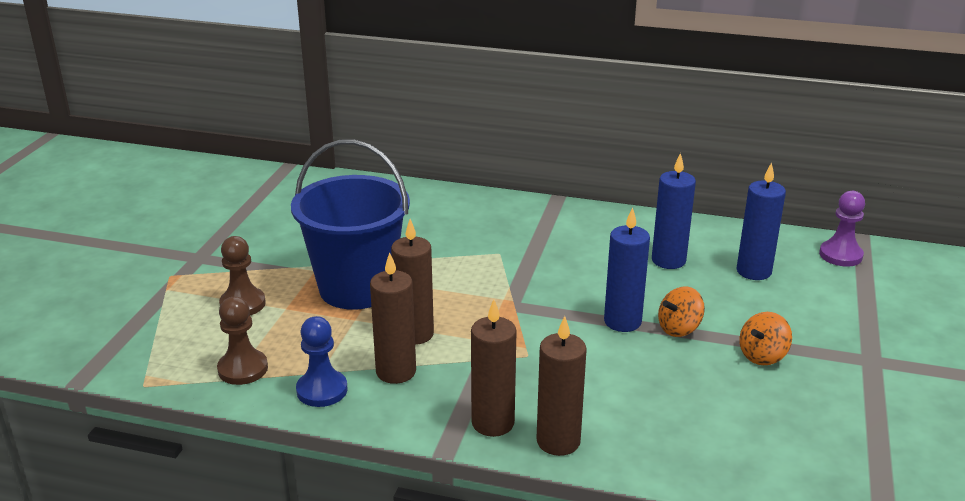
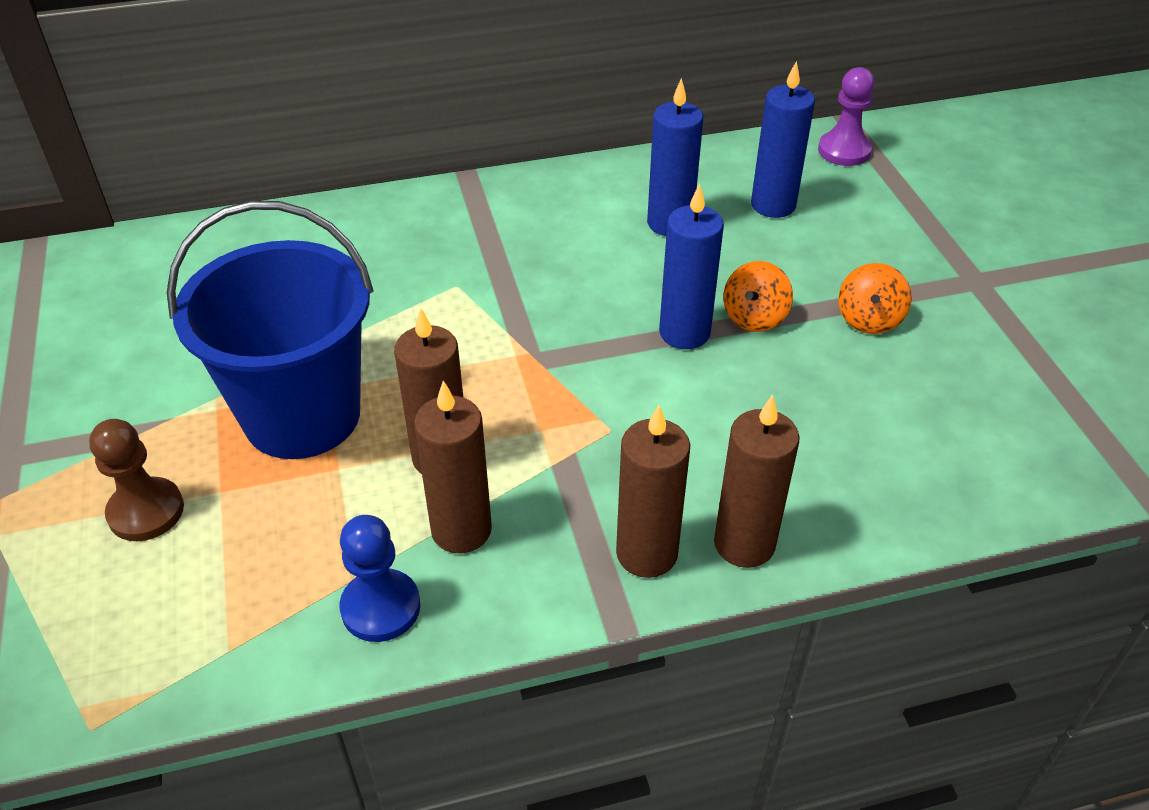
camera: 30 degrees left, 15 degrees up
brown pawn [217,297,268,385] -> none

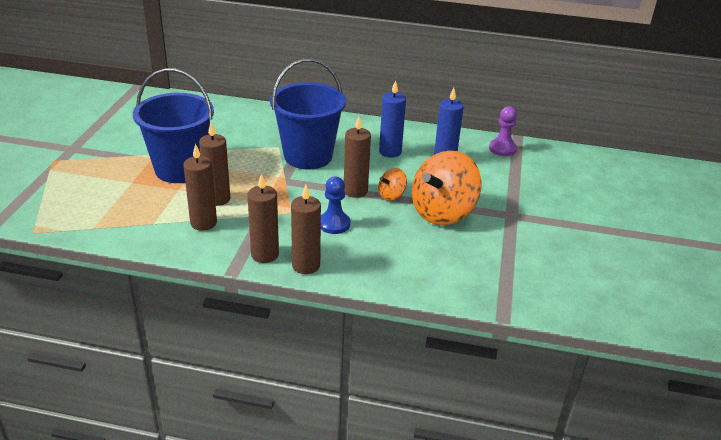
camera: 25 degrees right, 10 degrees down
brown pawn [89,419,184,541] -> none
blue pawn [339,515,421,642] -> blue pawn moved to [321,177,350,234]
blue candle [659,183,724,349] -> brown candle [344,116,371,198]
orange spinning top [838,263,912,334] -> orange spinning top [412,150,481,225], size x2.15
none -> blue bucket [270,58,346,169]

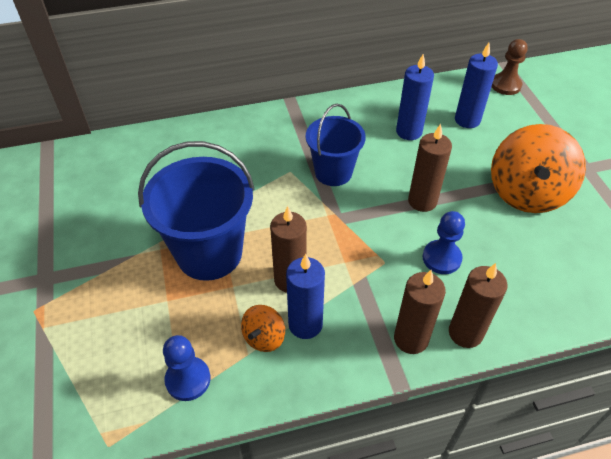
camera: 25 degrees left, 15 degrees up
brown candle [183,144,217,231] -> blue candle [286,254,325,339]
blue bucket [270,58,346,169] -> blue bucket [306,104,366,186], size x0.64
orange spinning top [378,168,407,201] -> orange spinning top moved to [241,305,285,352]
purple pawn [489,106,517,156] -> brown pawn [491,39,528,95]
none -> blue pawn [163,335,211,401]

